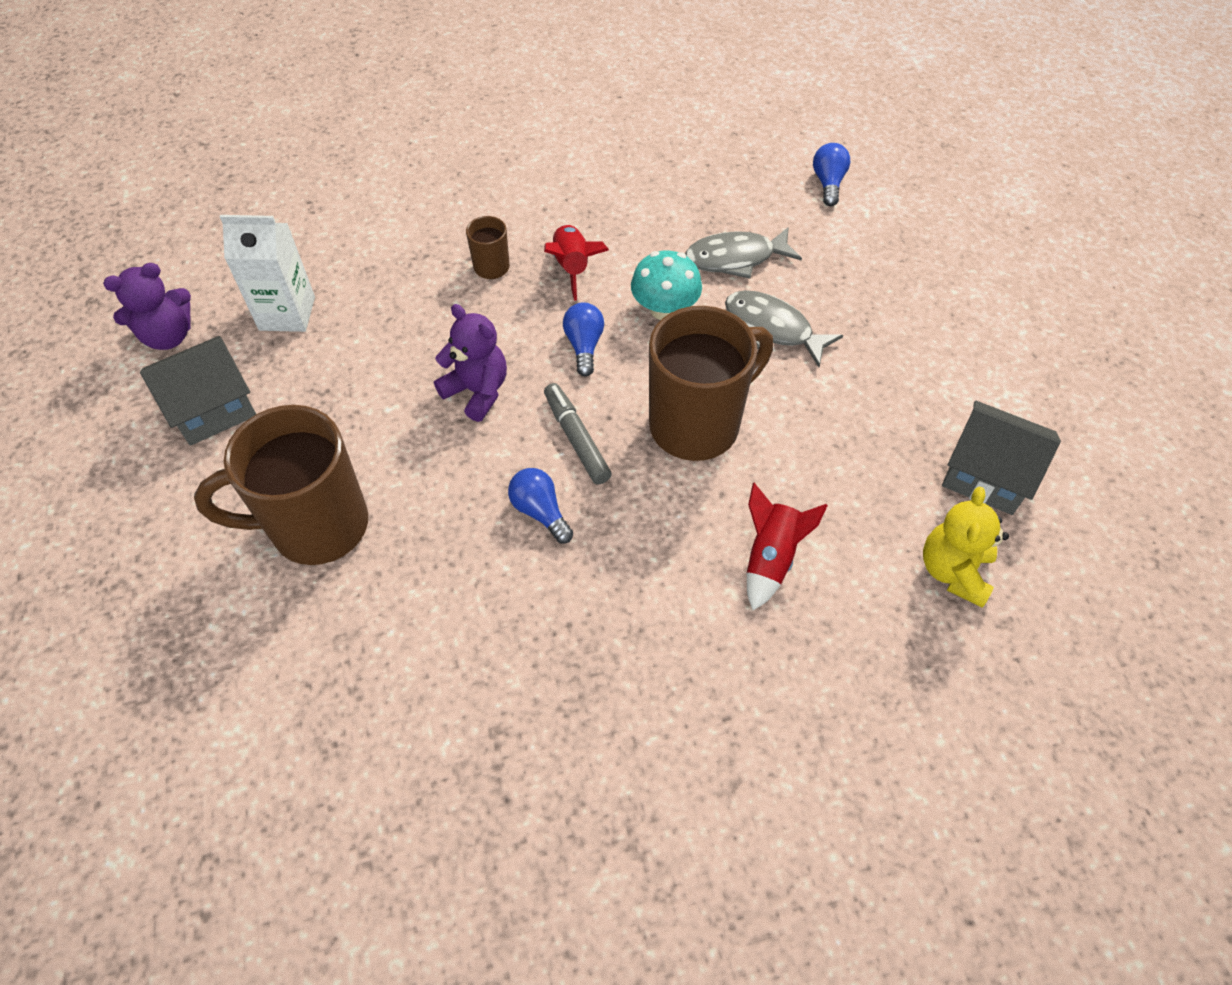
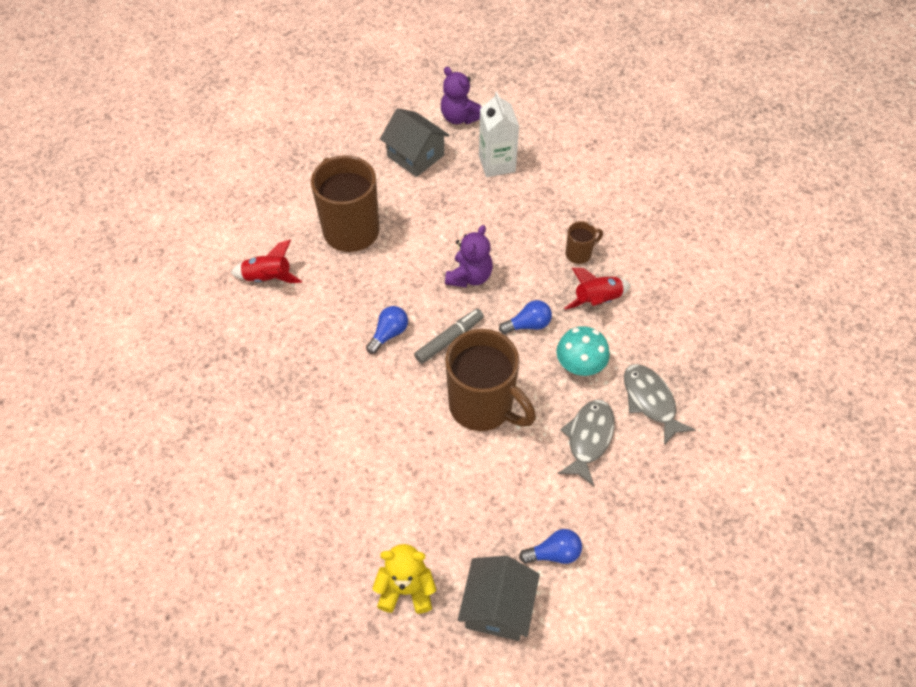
camera: 75 degrees right, 0 degrees up
red rocket [747,483,828,610] -> red rocket moved to [231,240,302,283]
blue light bulb [813,143,850,206] -> blue light bulb moved to [519,529,582,564]

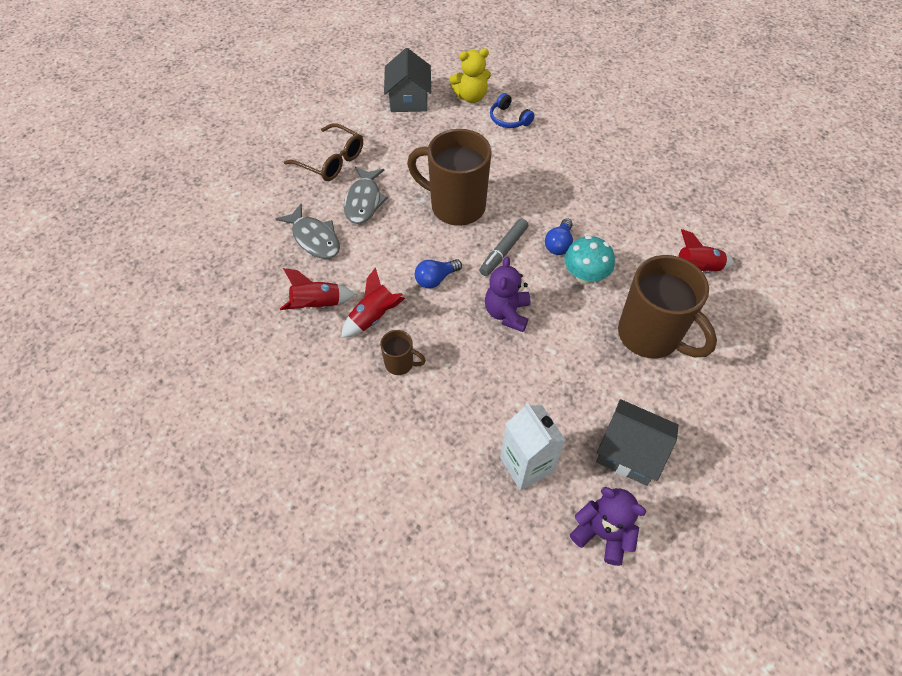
camera: 165 degrees right, 0 degrees up
blue light bulb [519,529,582,564] -> none
turquoise mushroom [556,326,610,376] -> turquoise mushroom moved to [564,235,615,284]
brown mug [566,221,603,264] -> brown mug turned 120 degrees counterclockwise [380,330,426,375]
none -> red rocket [280,268,355,310]
none -> brown glasses [284,123,363,181]
none -> blue headphones [490,93,534,128]

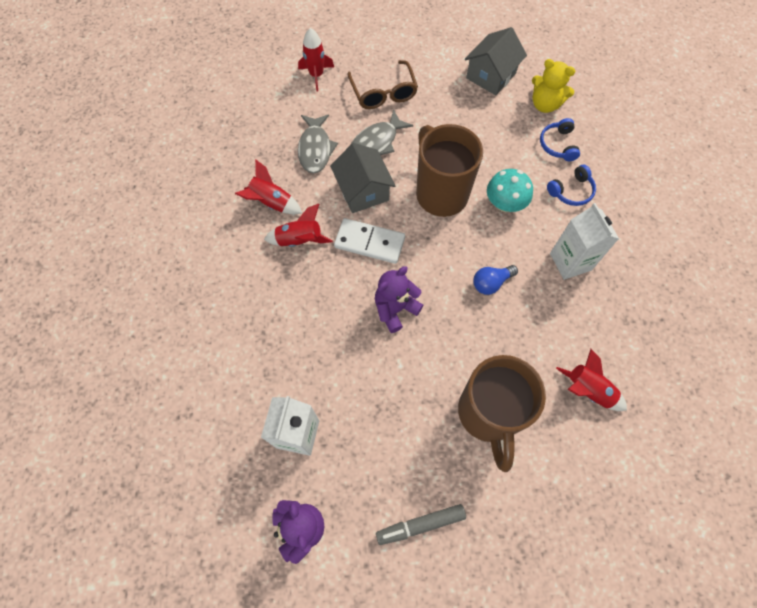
camera: 40 degrees right, 10 degrees up
brown mug [380,330,426,375] -> none
blue light bulb [415,259,462,288] -> white domino [334,218,405,264]
grey marker [479,218,528,276] -> grey marker moved to [376,504,466,545]
turquoise mushroom [564,235,615,284] -> turquoise mushroom moved to [487,169,533,212]
grey house [596,399,678,486] -> grey house moved to [330,143,395,213]
none -> red rocket [298,28,334,91]
none -> blue headphones [547,165,596,206]
none -> white carton [550,203,619,280]

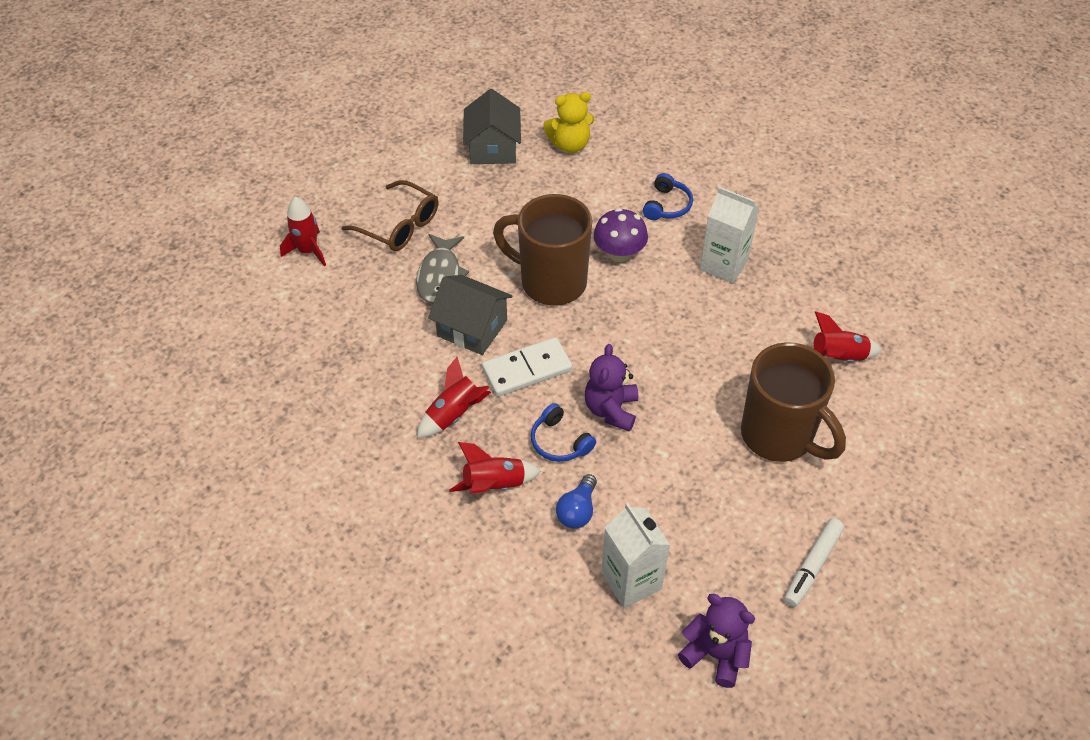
camera: 40 degrees left, 15 degrees down
red rocket [235,159,302,214] -> red rocket moved to [449,442,541,494]
grey fish [298,114,338,173] -> none
grey marker [376,504,466,545] -> white marker [784,518,844,607]
blue light bulb [474,265,518,295] -> blue light bulb moved to [556,474,597,529]
turquoise mushroom [487,169,533,212] -> purple mushroom [593,208,648,262]
blue headphones [540,118,580,161] -> blue headphones moved to [531,403,596,462]

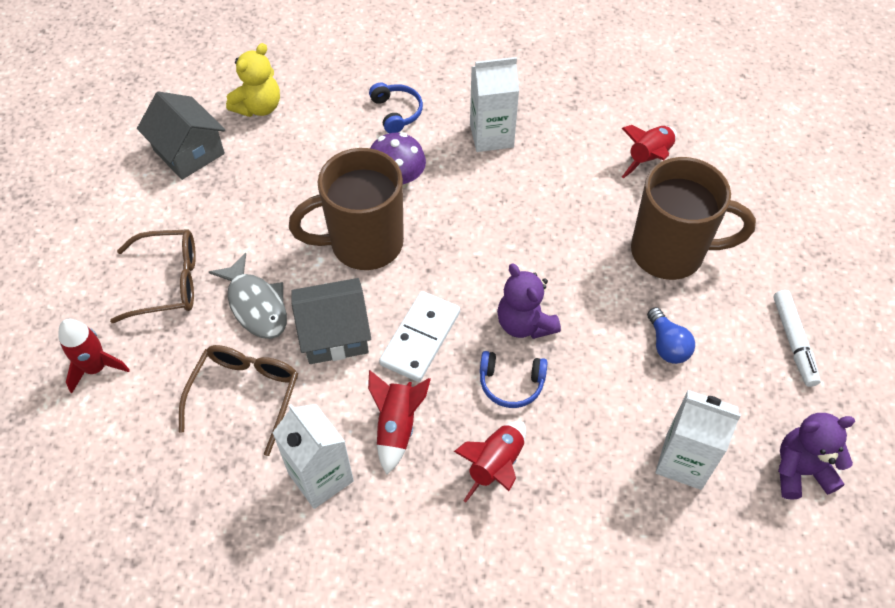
camera: 40 degrees left, 5 degrees up
blue light bulb [556,474,597,529] -> blue light bulb moved to [647,307,695,364]
none -> brown glasses [179,345,298,456]
none -> white carton [273,404,354,509]

